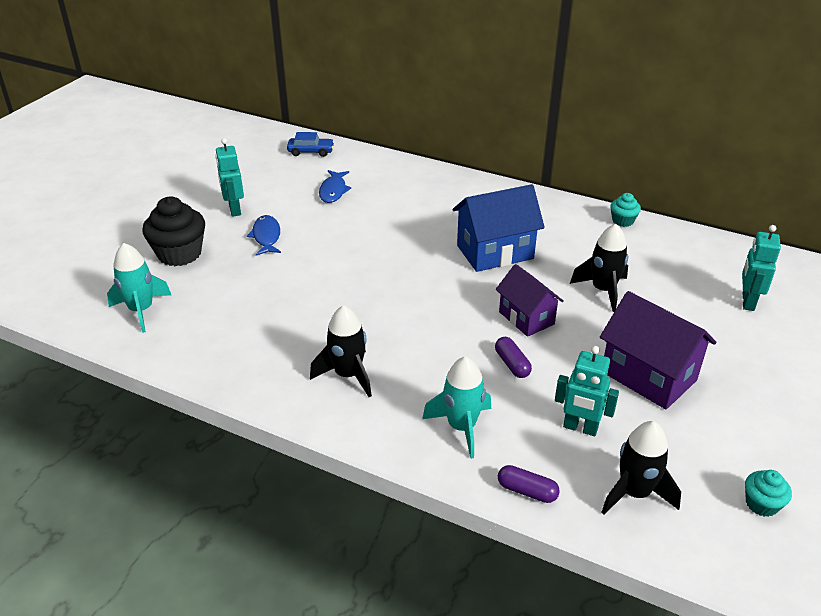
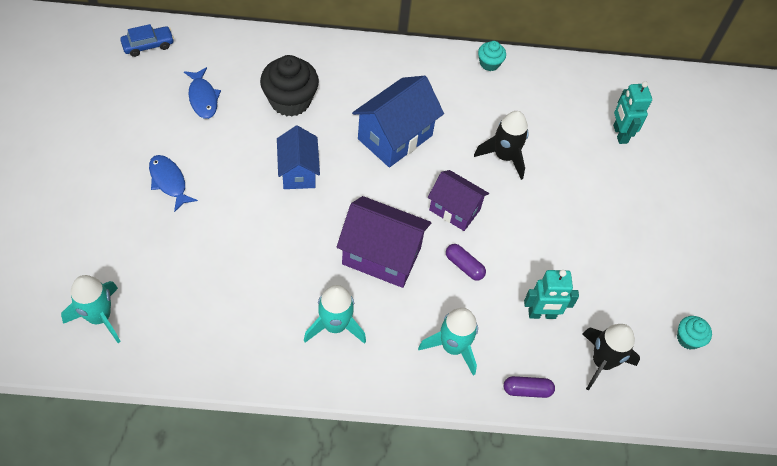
camera: 30 degrees left, 20 degrees up
black cupcake [142,197,205,266] -> black cupcake moved to [260,55,319,117]
turquoise robot [215,138,244,217] -> none
black rocket [310,305,372,397] -> turquoise rocket [304,285,366,344]
purple house [600,291,716,409] -> purple house moved to [337,196,431,288]
none -> blue house [277,125,320,189]

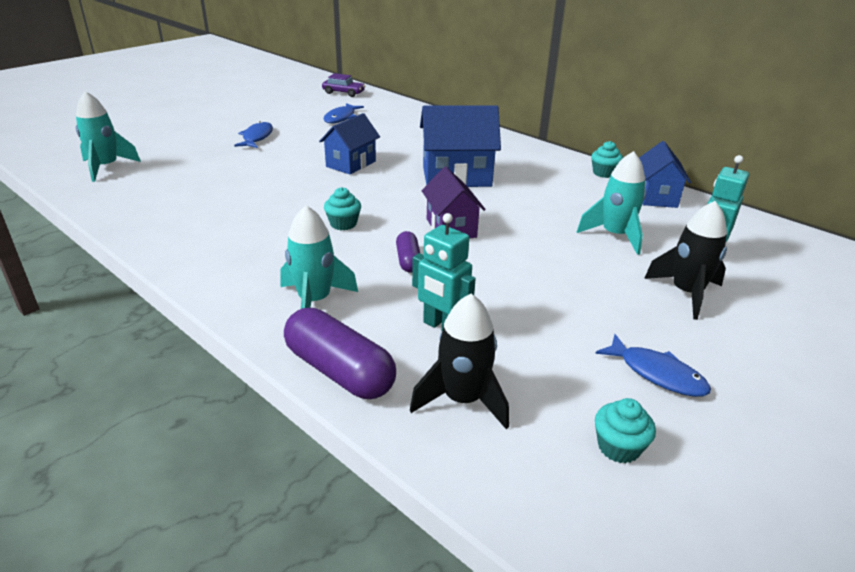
camera: 45 degrees right, 25 degrees down
blue car [120,24,174,57] -> purple car [322,73,365,97]
black cupcake [260,55,319,117] -> none
turquoise rocket [304,285,366,344] -> turquoise rocket moved to [577,151,646,255]
purple house [337,196,431,288] -> turquoise cupcake [324,187,361,230]
black rocket [474,111,529,180] -> black rocket moved to [644,201,727,320]
purple capsule [504,376,555,398] -> purple capsule [284,308,396,399], size x1.83
none -> blue fish [595,334,711,397]
none -> blue house [639,141,691,208]

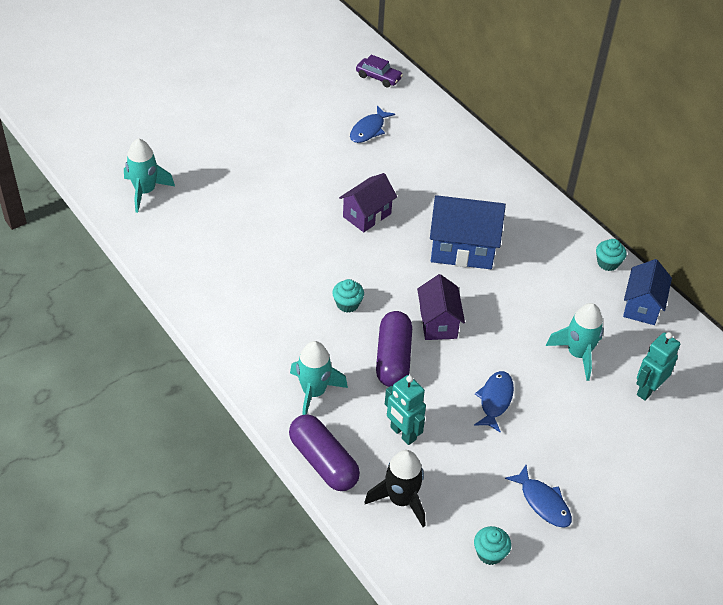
camera: 10 degrees right, 15 degrees up
blue fish [234,121,273,148] -> blue fish moved to [474,371,514,433]
blue house [319,113,380,175] -> purple house [339,173,397,232]
purple capsule [396,231,420,273] -> purple capsule [376,311,412,387], size x1.83
black rocket [644,201,727,320] -> none

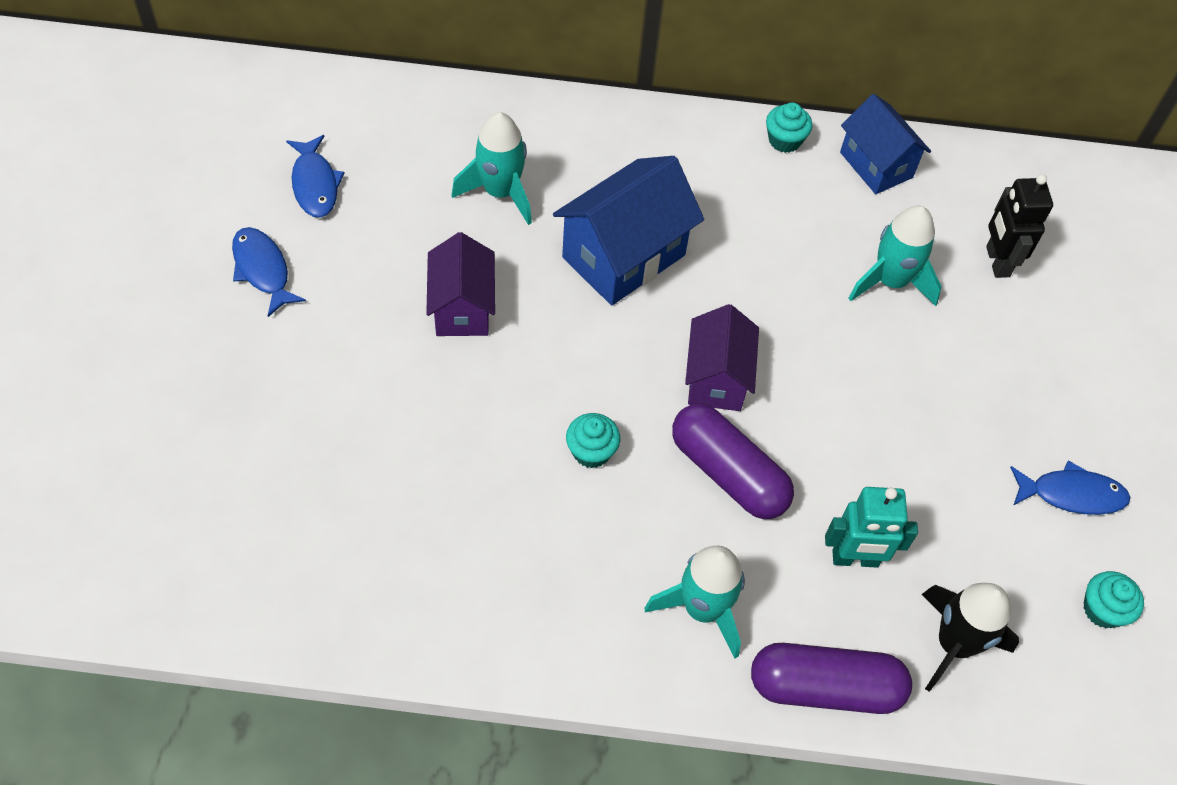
camera: 50 degrees left, 10 degrees up
turquoise rocket [124,138,175,213] -> turquoise rocket moved to [452,112,532,225]
purple car [356,54,403,88] -> none
purple house [417,274,465,340] -> purple house turned 60 degrees clockwise [685,304,759,411]
blue fish [474,371,514,433] -> blue fish moved to [232,227,306,317]
turquoise robot [636,332,680,400] -> black robot [986,174,1053,278]

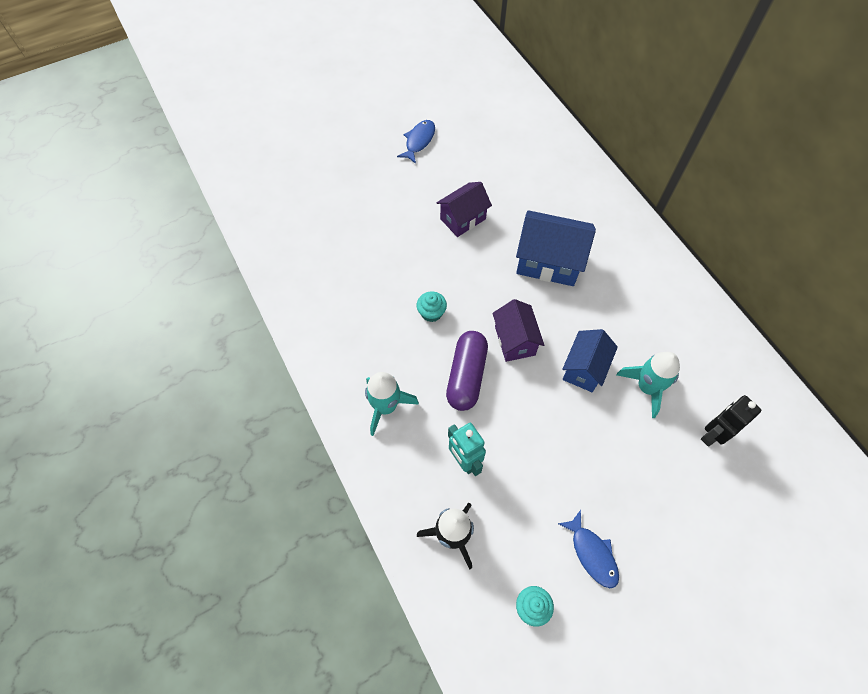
camera: 60 degrees right, 5 degrees up
blue fish [286,135,345,217] -> none
turquoise rocket [452,112,532,225] -> none
purple house [685,304,759,411] -> purple house turned 75 degrees counterclockwise [492,299,544,362]
purple capsule [751,643,912,714] -> none
turquoise cupcake [766,103,812,153] -> none
blue house [840,94,931,194] -> blue house moved to [562,329,618,392]

